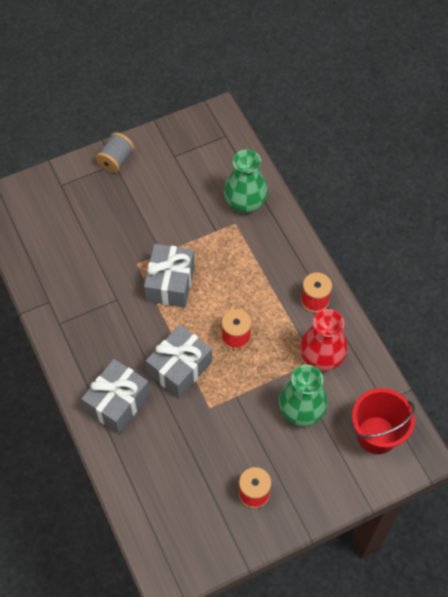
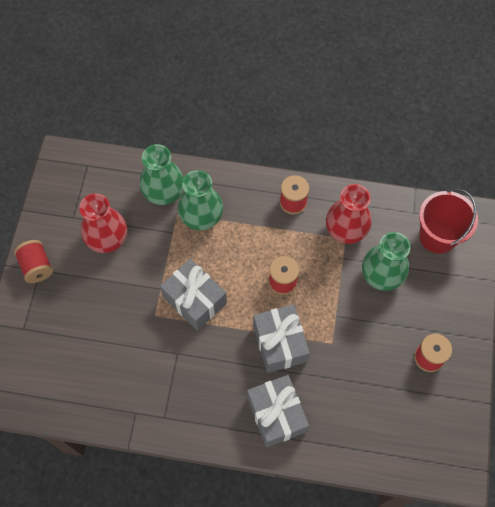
camera: 55 degrees left, 5 degrees up
grey spool [95,132,134,173] -> red spool [14,240,53,283]
none -> red vase [79,193,127,253]
none -> green vase [178,170,223,230]

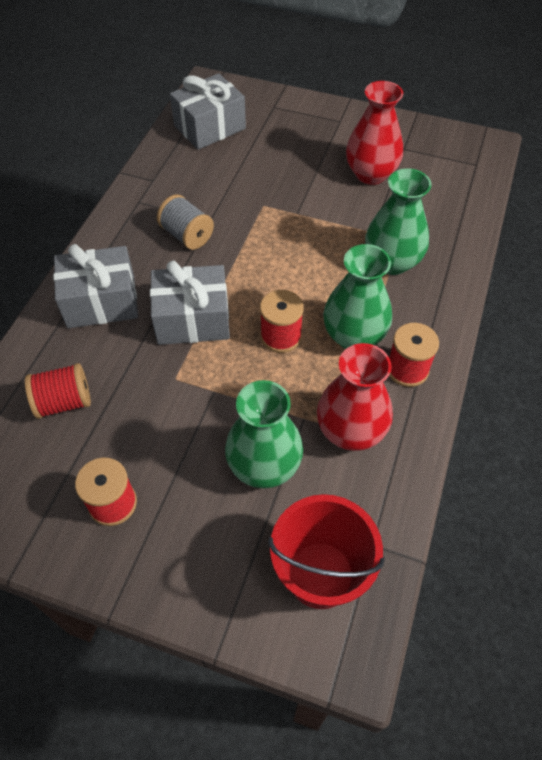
camera: 100 degrees right, 10 degrees down
red spool [14,240,53,283] -> red spool moved to [25,363,91,419]
green vase [140,144,184,205] -> green vase moved to [323,244,392,349]
grey gift [160,259,227,331] -> grey gift moved to [170,73,246,150]
none -> grey spool [157,194,214,250]

